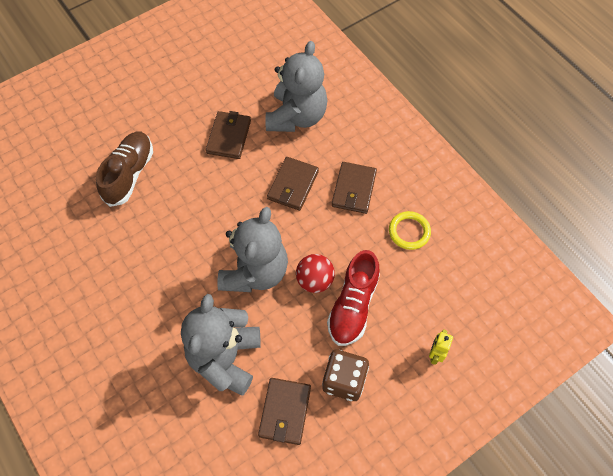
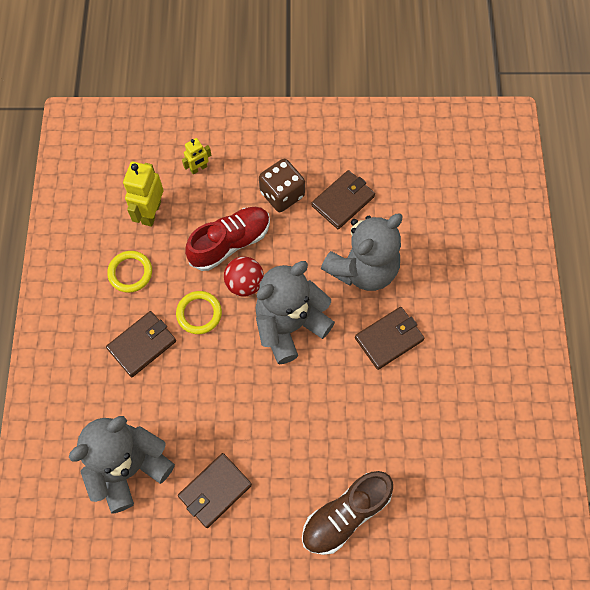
camera: 145 degrees left, 5 degrees up
brown wallet [267,157,319,211] -> brown wallet moved to [355,307,424,370]
none -> yellow robot [123,162,164,227]
none -> yellow ring [176,291,222,334]

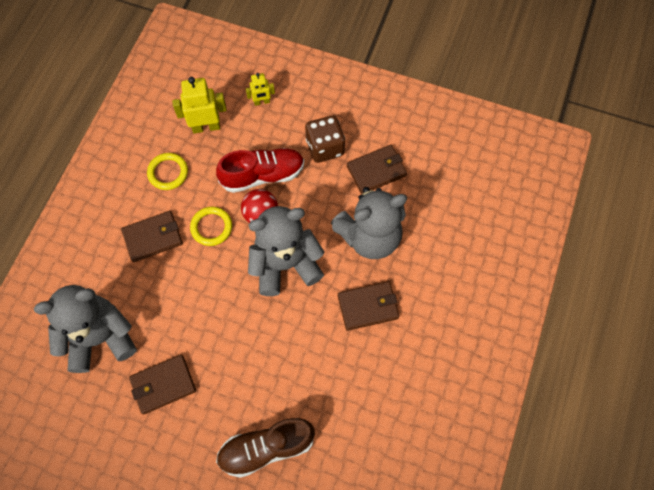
camera: 20 degrees right, 0 degrees up
yellow robot [123,162,164,227] -> yellow robot turned 45 degrees clockwise [172,77,227,133]

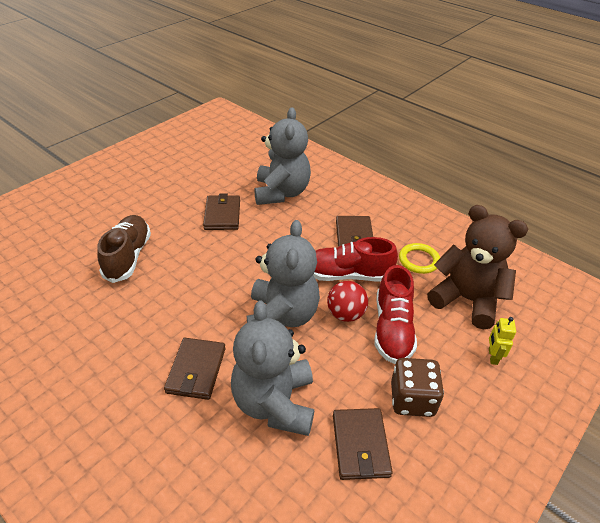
camera: 110 degrees right, 25 degrees down
yellow robot [172,77,227,133] -> brown teddy bear [427,205,528,330]
yellow ring [190,207,232,246] -> red shoe [313,237,398,281]

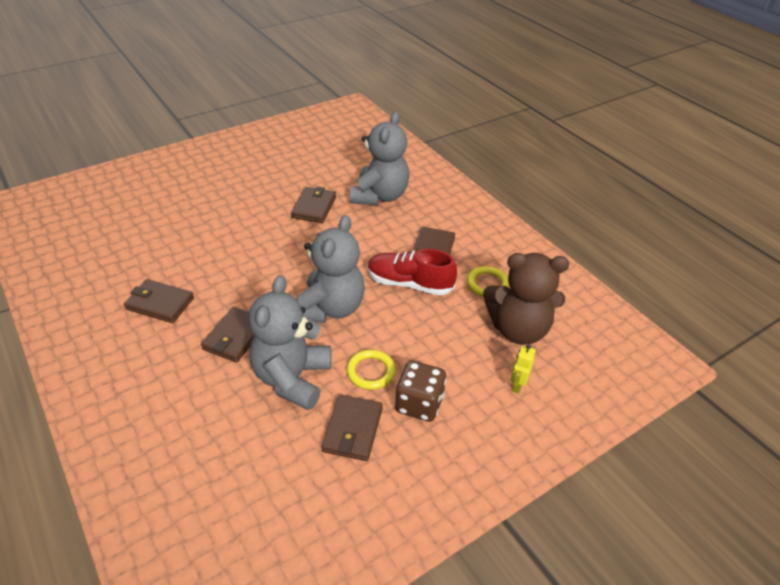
camera: 15 degrees right, 0 degrees up
brown shoe [97,215,151,283] -> none
red ball [327,281,368,322] -> none
red shoe [375,265,417,364] -> none
brown teddy bear [427,205,528,330] -> brown teddy bear turned 135 degrees clockwise [483,253,569,345]
none -> brown wallet [124,279,194,323]
none -> yellow ring [346,350,395,390]

